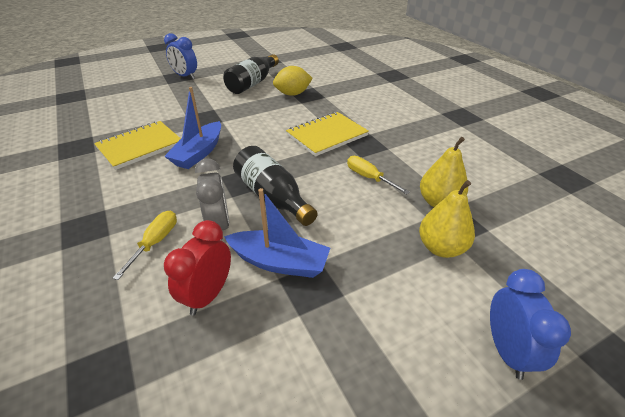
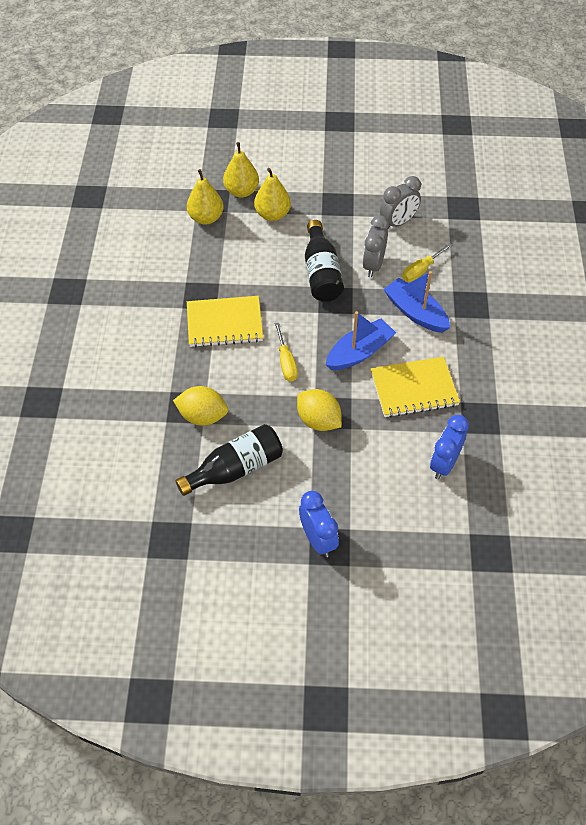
camera: 150 degrees left, 15 degrees up
red clock [164,220,231,315] -> grey clock [380,176,421,229]
blue boat [224,188,330,278] -> blue boat moved to [384,271,450,333]
yellow screwdriver [347,156,410,194] -> yellow screwdriver moved to [275,323,298,382]
blue clock [490,269,571,380] -> blue clock moved to [430,415,469,479]
none -> yellow pear [254,168,291,221]
none -> yellow lemon [297,389,342,431]

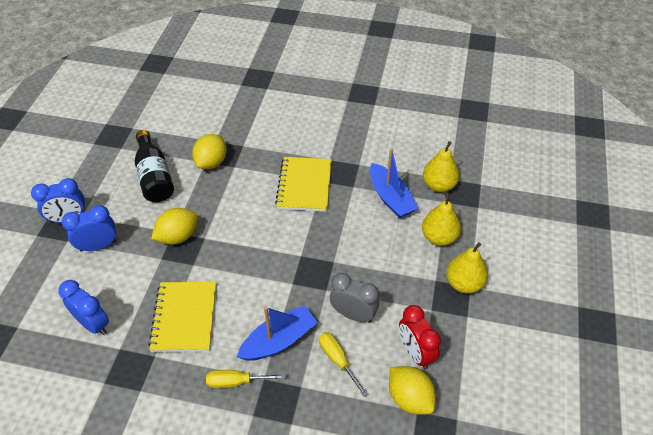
camera: 100 degrees right, 5 degrees down
yellow pear [223,142,259,198] -> yellow pear moved to [446,242,488,294]
yellow screwdriver [275,323,298,382] -> yellow screwdriver moved to [206,370,286,388]
black bottle [305,220,344,302] -> none
blue boat [326,311,396,370] -> blue boat moved to [370,148,418,218]
grey clock [380,176,421,229] -> red clock [399,305,441,369]
none -> blue clock [61,205,117,252]
none -> yellow lemon [389,366,436,415]

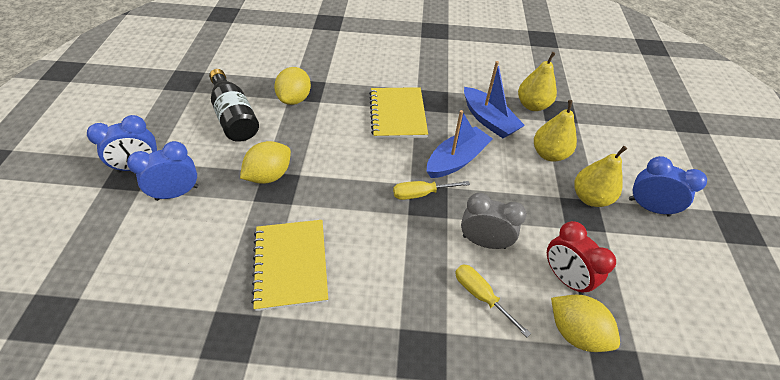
camera: 10 degrees left, 0 degrees up
blue clock [58,280,109,335] -> blue clock moved to [629,156,707,217]
yellow screwdriver [206,370,286,388] -> yellow screwdriver moved to [393,181,470,200]
blue boat [237,305,318,361] -> blue boat moved to [427,110,493,178]

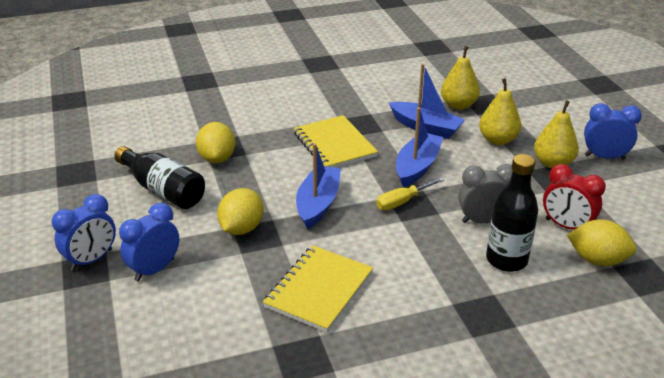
camera: 20 degrees left, 15 degrees down
yellow notebook [251,220,328,311] -> yellow notebook turned 60 degrees clockwise [263,245,373,333]
yellow screwdriver [455,264,531,337] -> black bottle [486,154,538,272]
none -> blue boat [296,143,341,229]

